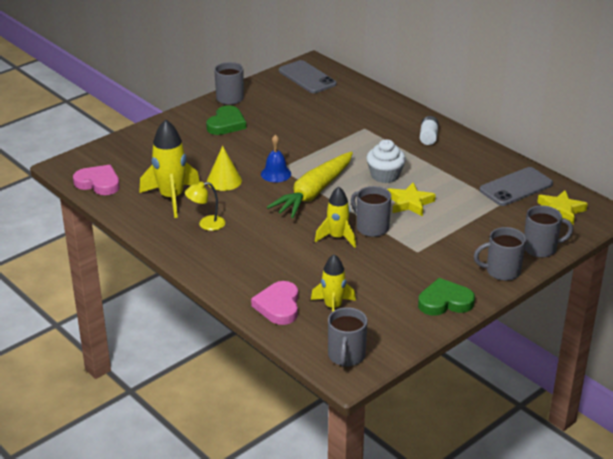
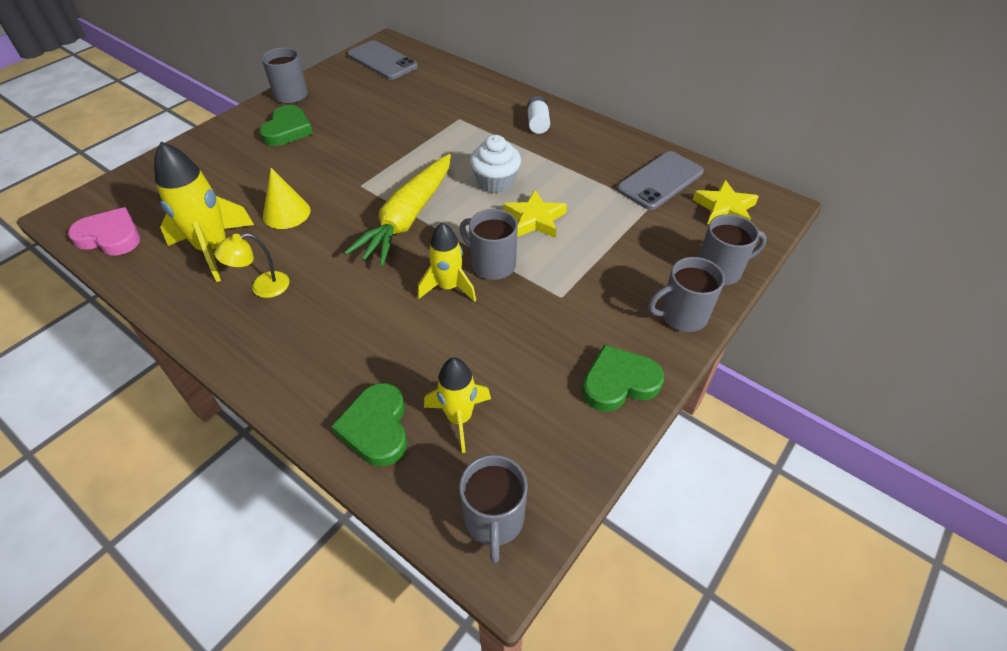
camera: 10 degrees left, 15 degrees up
pink heart [251,281,298,325] -> green heart [331,383,408,466]
blue bell [261,135,291,182] -> none

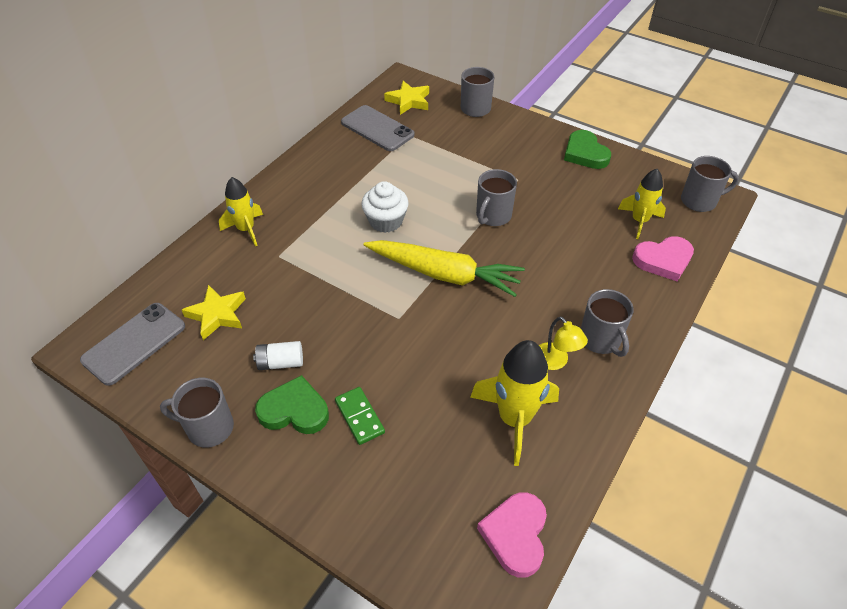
camera: 95 degrees left, 0 degrees up
yellow cone [263,168,311,229] -> none
green heart [331,383,408,466] -> pink heart [632,236,694,281]
yellow rocket [418,222,476,302] -> yellow rocket moved to [219,177,263,246]
yellow star [504,190,567,238] -> yellow star moved to [182,285,246,340]
white battery [527,96,550,134] -> white battery moved to [253,341,303,370]
grey mug [648,257,725,332] -> grey mug moved to [581,289,634,357]
none -> green domino [335,387,385,445]

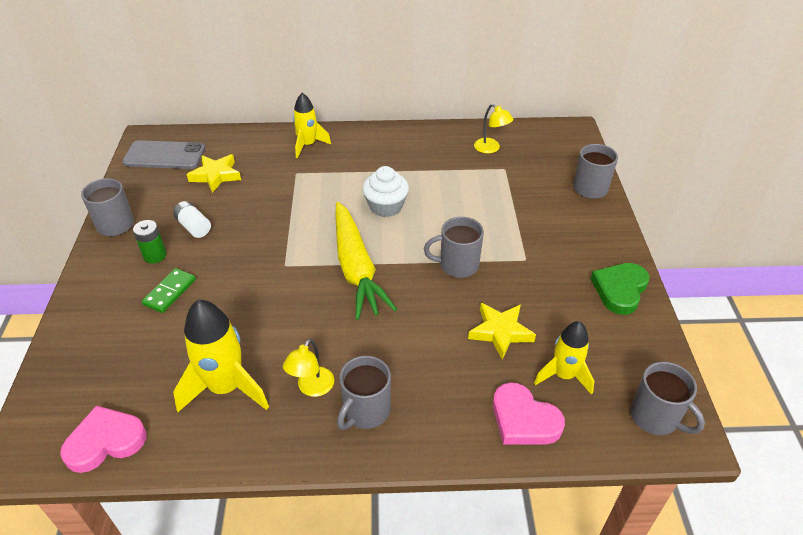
camera: 55 degrees right, 5 degrees down
green heart [255,375,329,434] -> green battery [133,220,166,264]
grey phone [341,105,415,151] -> yellow lamp [474,104,514,154]
yellow star [384,81,429,115] -> yellow star moved to [468,303,536,359]

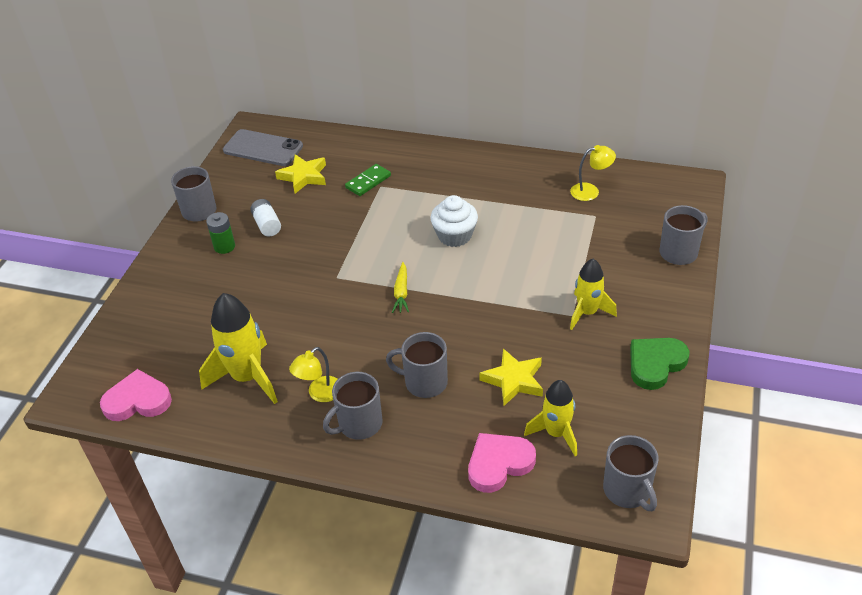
camera: 20 degrees right, 0 degrees up
green domino [142,268,196,313] -> green domino moved to [345,164,391,196]
yellow rocket [293,93,331,158] -> yellow rocket moved to [570,259,617,330]
yellow carrot [335,202,397,320] -> yellow carrot [392,262,409,313], size x0.43
grey mug [424,217,484,278] -> grey mug moved to [386,332,448,398]
yellow lamp [474,104,514,154] -> yellow lamp turned 75 degrees counterclockwise [570,145,616,201]
pink heart [493,382,565,445] -> pink heart turned 90 degrees clockwise [468,433,536,493]

